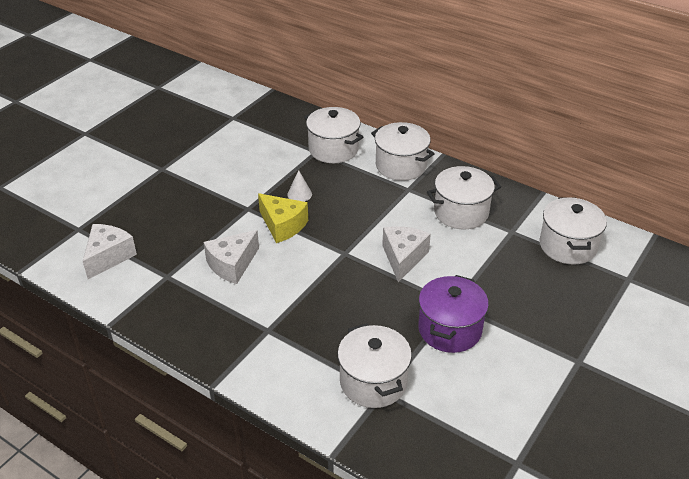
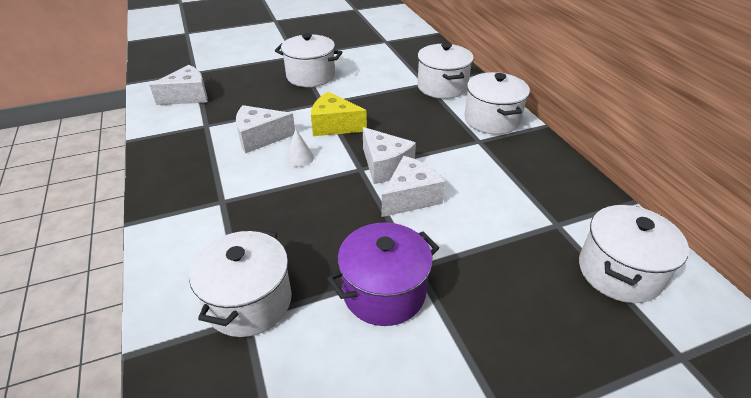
camera: 35 degrees right, 0 degrees up
yellow cheese [258,193,308,243] -> yellow cheese turned 120 degrees clockwise [311,92,367,136]
white cone [287,170,312,202] -> white cone moved to [285,129,314,167]
white pot [427,166,501,229] -> white pot moved to [275,33,342,87]
none -> white cheese [363,127,416,184]

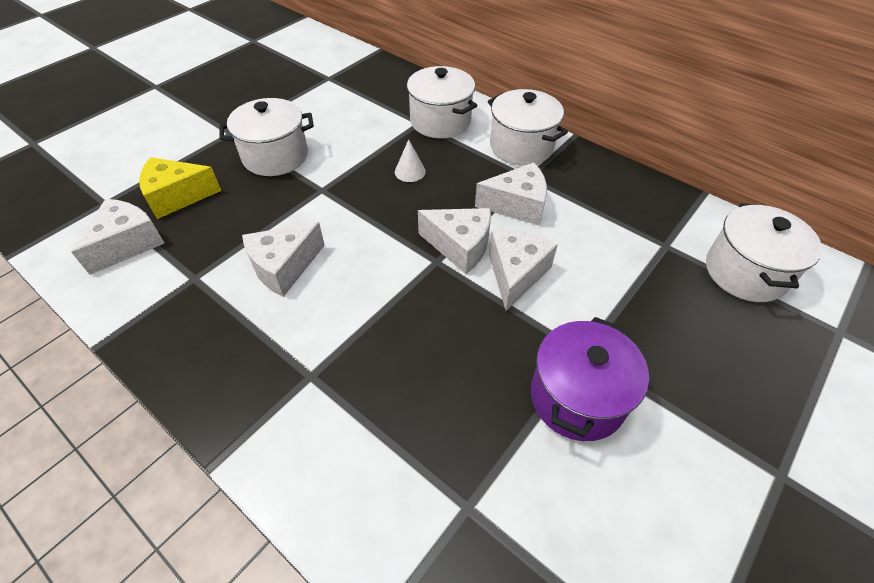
camera: 30 degrees left, 10 degrees up
white pot [189,228,292,337] -> none
white cone [285,129,314,167] -> white cone moved to [395,139,426,182]
yellow cheese [311,92,367,136] -> yellow cheese moved to [139,157,221,219]
none -> white cheese [475,162,547,225]

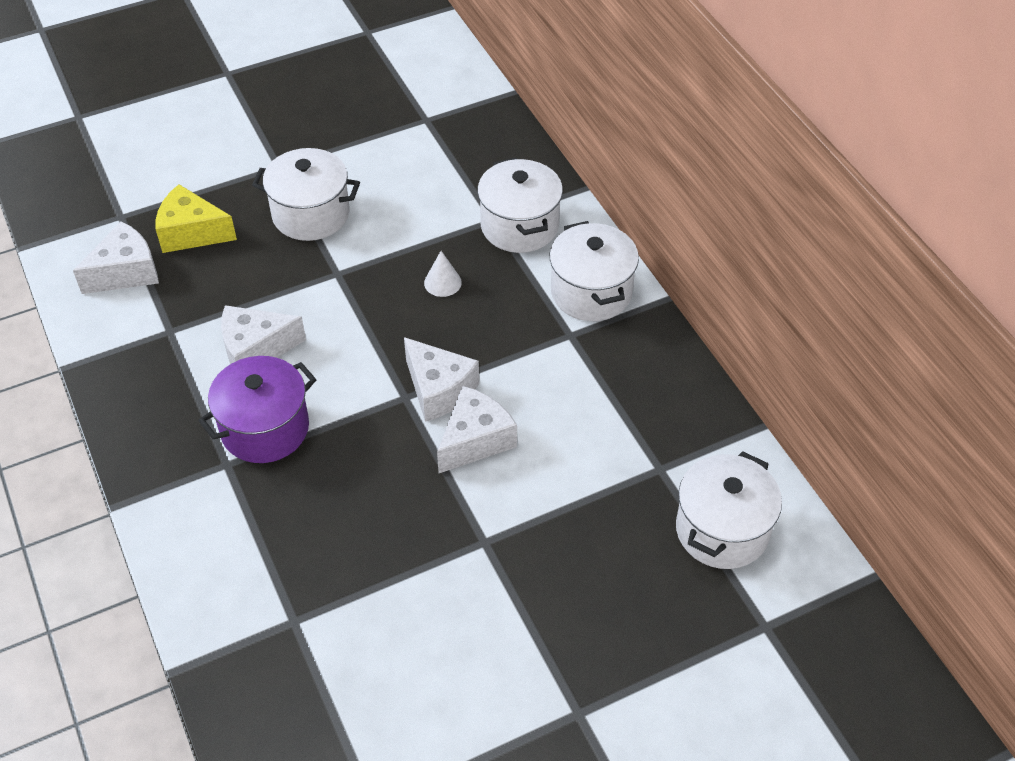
camera: 25 degrees right, 0 degrees up
white cheese [475,162,547,225] -> none
purple pot [531,317,649,441] -> purple pot moved to [198,356,317,463]

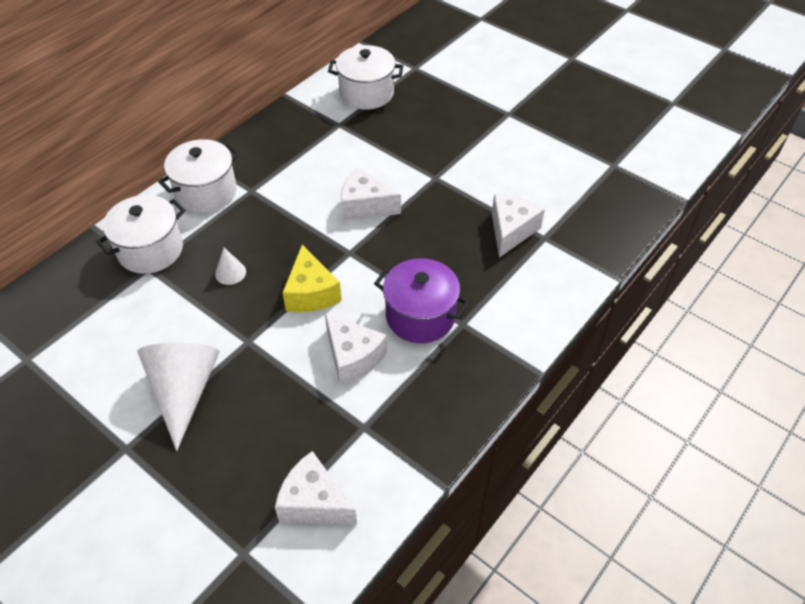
camera: 115 degrees left, 0 degrees up
yellow cheese [156,184,237,253] -> yellow cheese moved to [283,245,342,312]
white pot [252,148,360,241] -> white cone [137,343,219,451]
white cheese [404,337,479,422] -> white cheese moved to [492,195,545,258]

